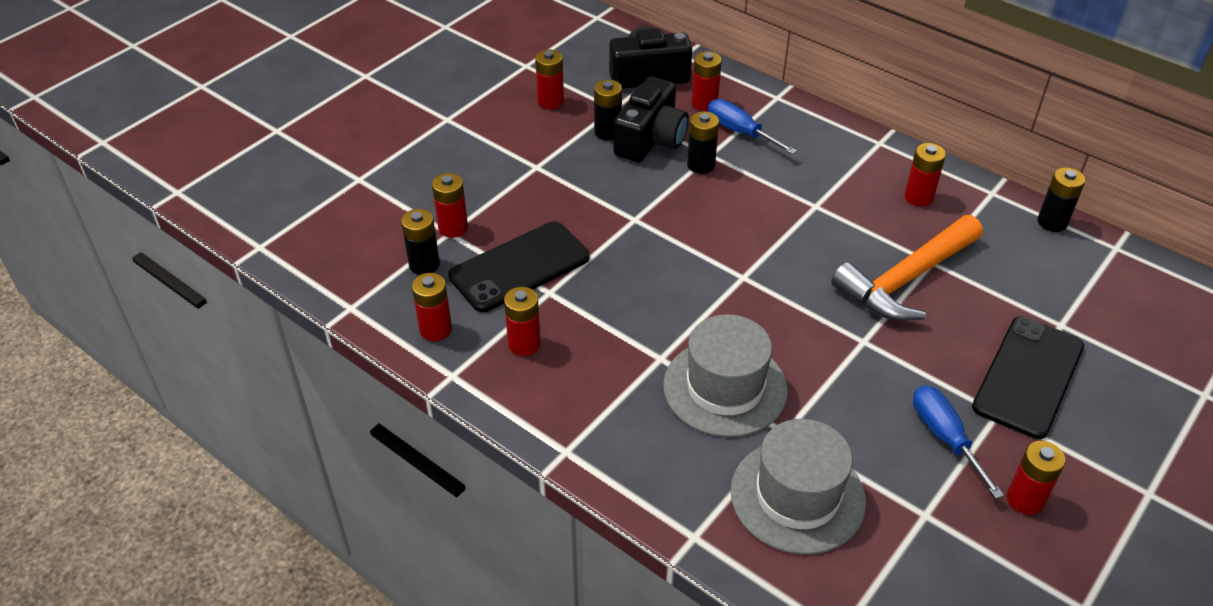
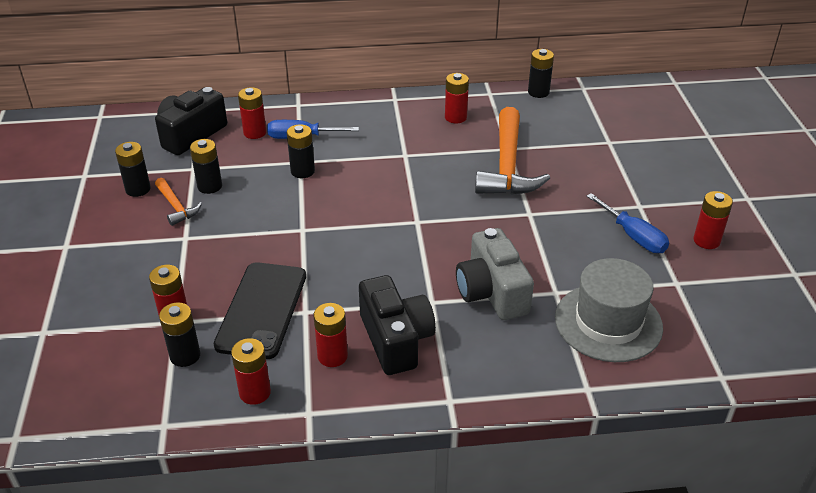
camera: 45 degrees left, 5 degrees down
red battery [535,50,564,109] -> black battery [115,142,151,197]
black camera [614,77,689,162] -> black camera moved to [359,275,436,375]
grey hat [663,314,788,437] -> grey camera [456,228,534,320]
blue screwdriver [913,385,1004,499] -> blue screwdriver turned 150 degrees counterclockwise [587,193,669,253]
black phone [972,316,1084,439] -> none
none -> orange hammer [155,178,202,226]

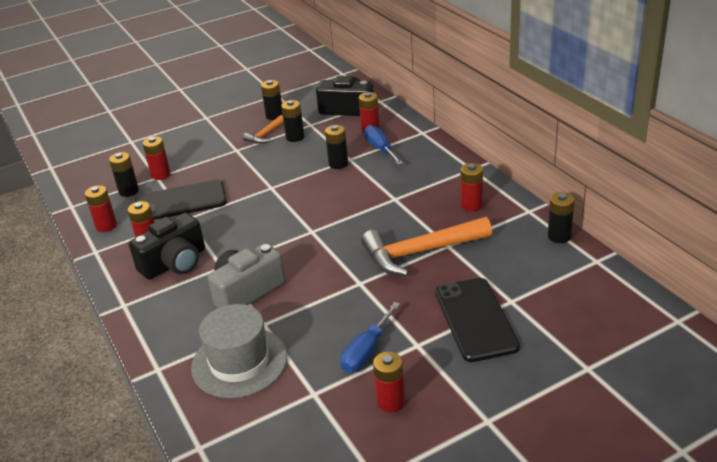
camera: 70 degrees right, 5 degrees down
none -> black phone [435,278,520,362]

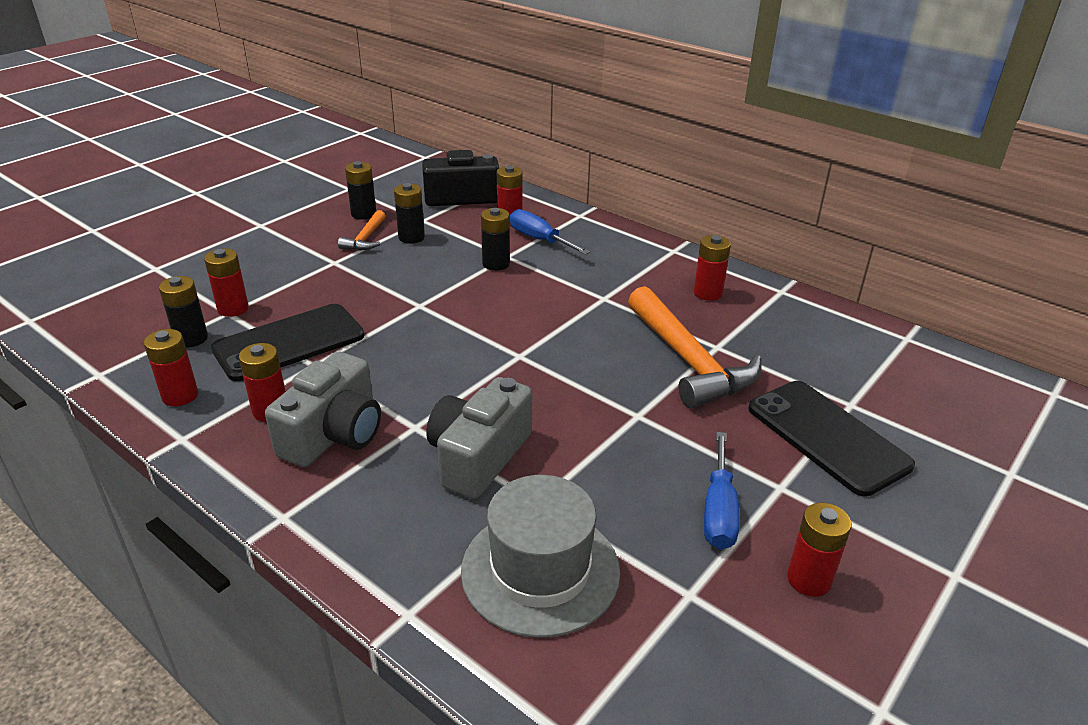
camera: 25 degrees left, 0 degrees up
black camera [129,213,205,280] -> grey camera [265,351,381,467]
orange hammer [361,217,492,276] -> orange hammer turned 75 degrees counterclockwise [628,286,762,408]
black battery [548,192,574,243] -> none

